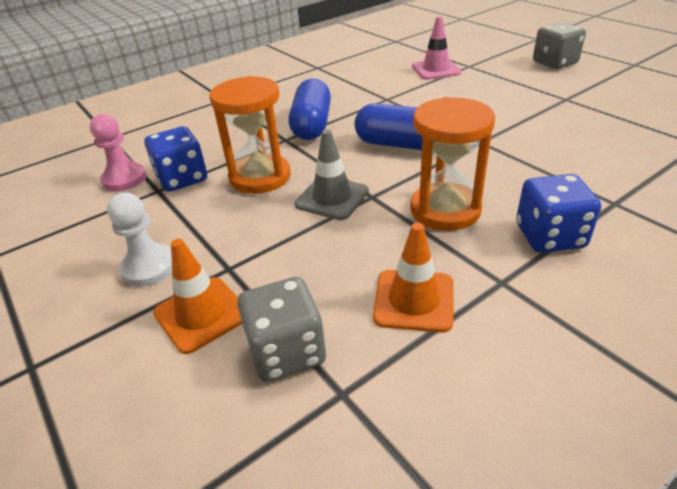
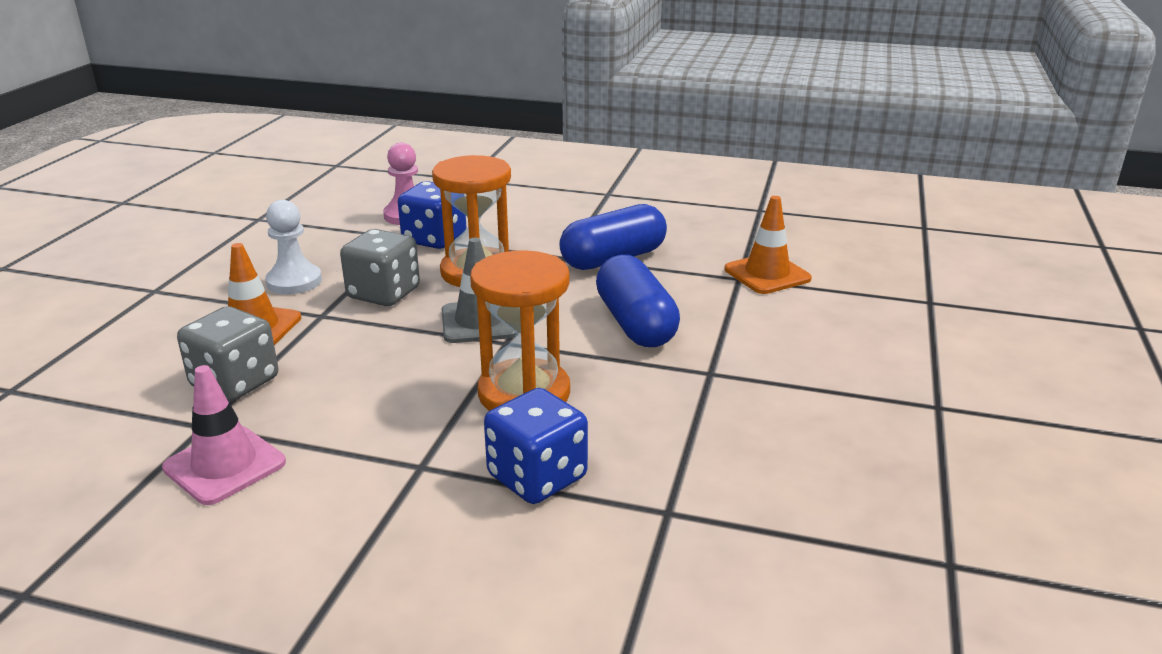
camera: 50 degrees right, 10 degrees down
orange traffic cone [373,223,454,333] -> orange traffic cone moved to [724,196,812,294]
pink traffic cone [412,16,461,80] -> pink traffic cone moved to [162,365,286,505]
grey dice [533,22,586,69] -> grey dice moved to [340,229,420,306]

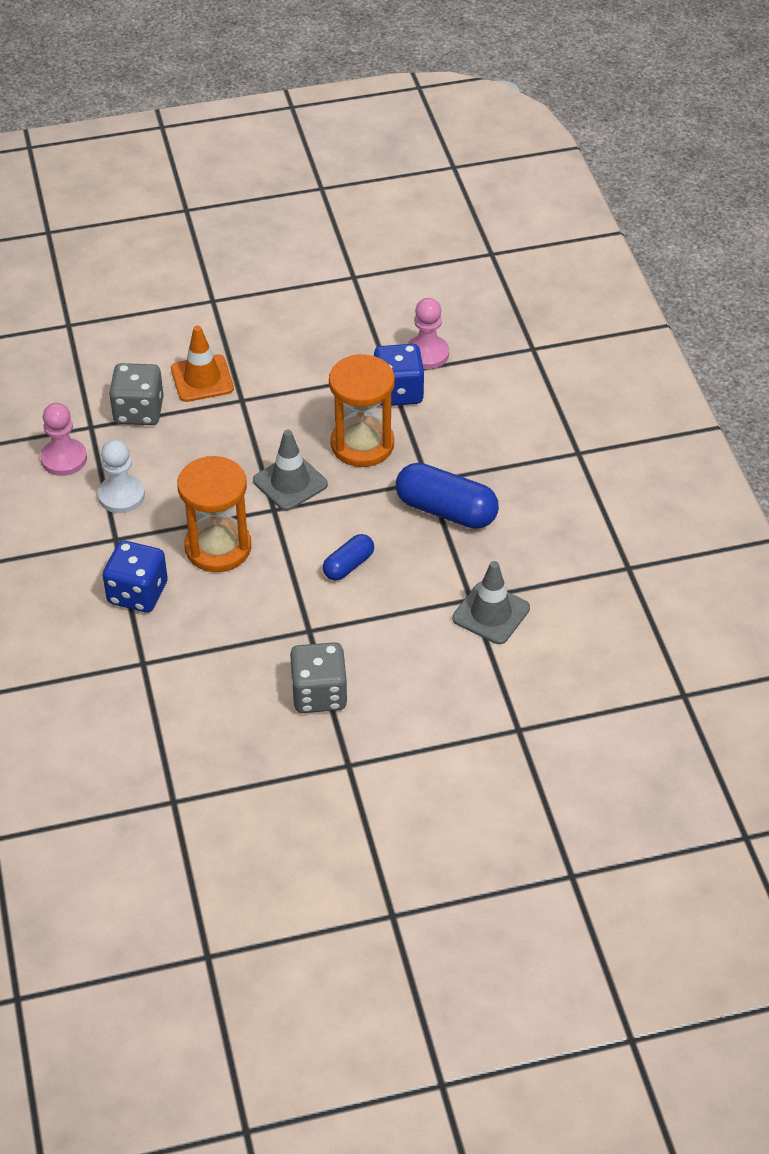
camera: 60 degrees right, 20 degrees up
pink traffic cone [162,365,286,505] -> pink pawn [40,403,87,476]
white pawn [265,200,322,294] -> white pawn moved to [98,440,145,513]
grey dice [340,229,420,306] -> grey dice moved to [290,642,348,713]
blue capsule [596,255,680,347] -> blue capsule [323,534,374,580], size x0.57
orange traffic cone [724,196,812,294] -> grey traffic cone [452,561,530,644]

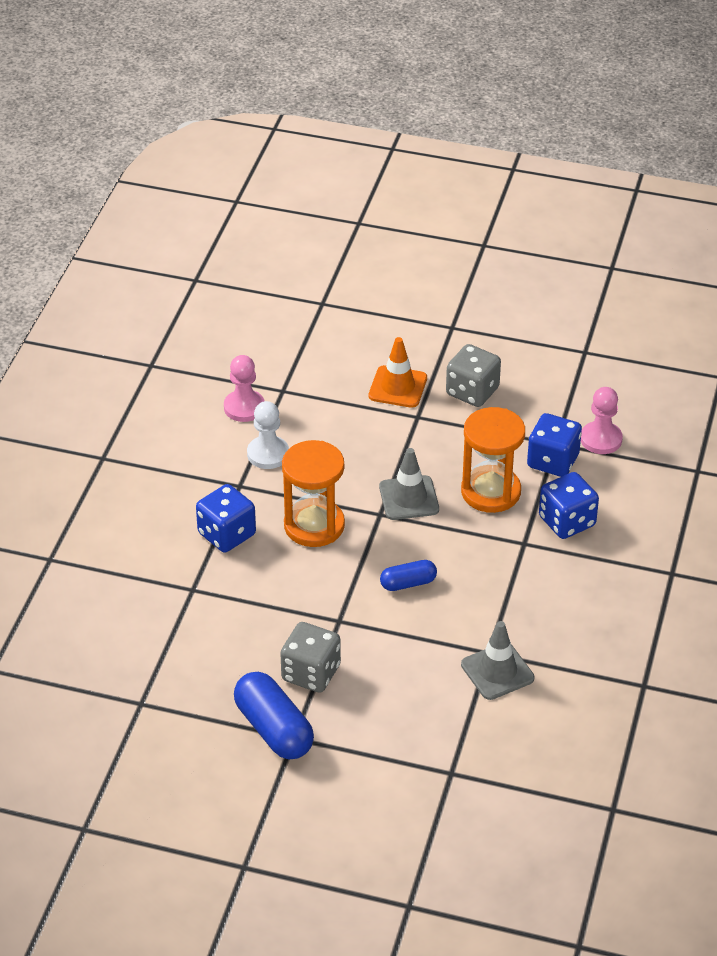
camera: 30 degrees right, 5 degrees down
grey dice [109,363,164,425] -> grey dice moved to [446,344,501,407]
blue capsule [396,463,499,529] -> blue capsule moved to [234,672,314,759]
none -> blue dice [539,472,599,539]

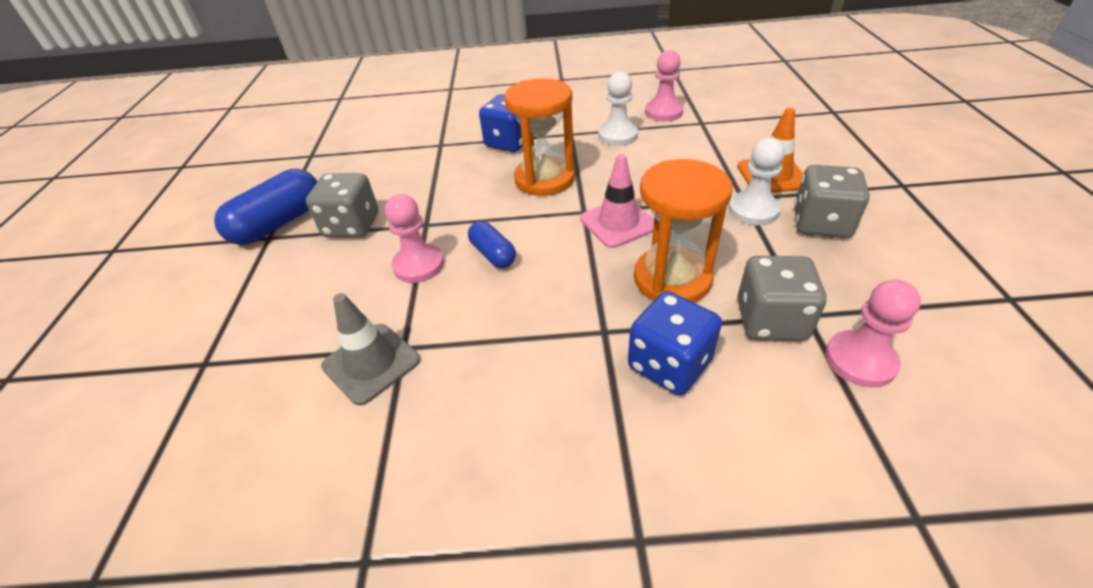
camera: 75 degrees right, 0 degrees up
grey traffic cone [379,448,439,520] -> pink traffic cone [580,154,654,248]
blue dice [527,413,582,477] -> grey dice [737,256,827,340]
none -> pink pawn [385,194,444,283]
none -> white pawn [728,138,785,225]

